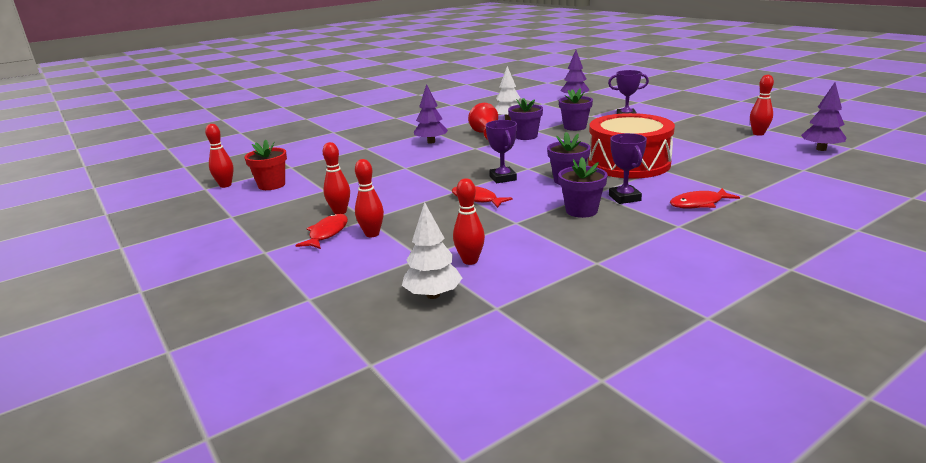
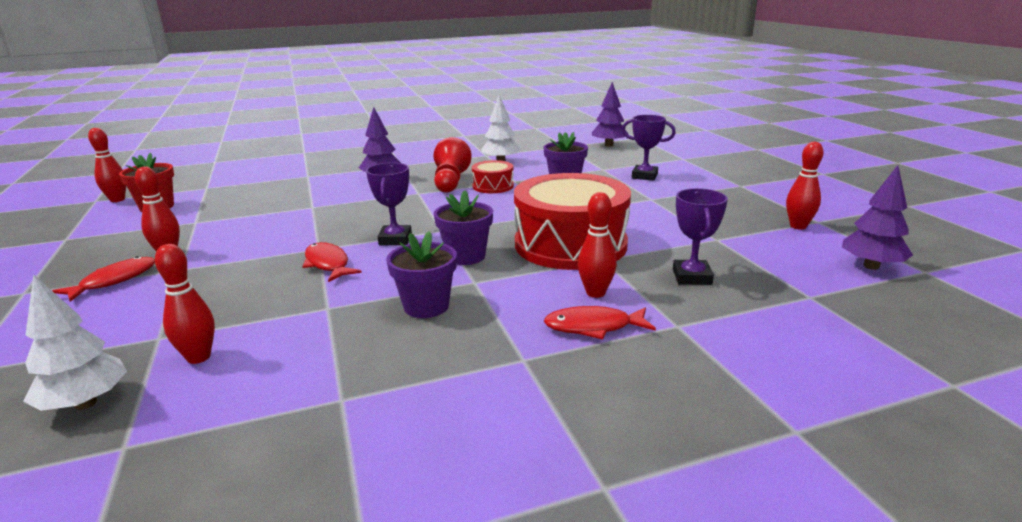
camera: 15 degrees right, 0 degrees up
red bowling pin [355,159,384,237] -> red bowling pin moved to [578,192,617,298]
purple flower pot [508,98,543,140] -> red drum [472,160,514,193]
purple trophy [609,133,647,204] -> purple trophy moved to [673,188,728,285]

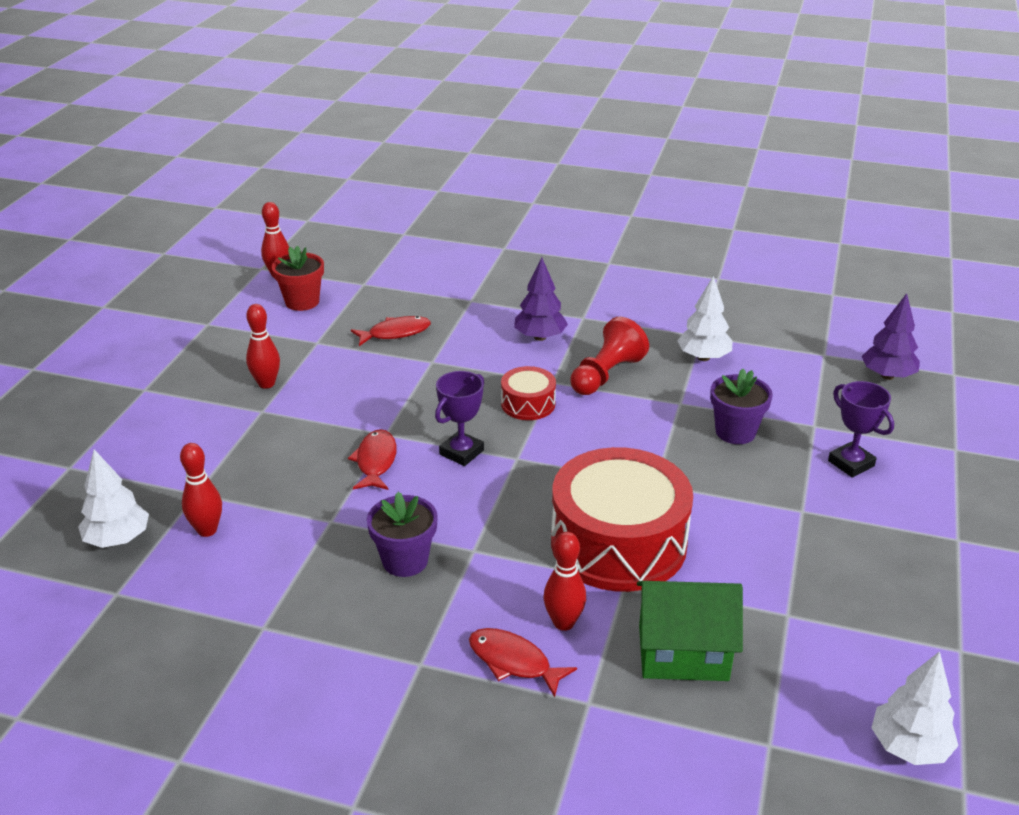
camera: 35 degrees right, 10 degrees up
red fish [52,256,155,302] -> red fish moved to [351,316,431,346]
purple flower pot [434,190,493,265] -> none
red drum [472,160,514,193] -> red drum moved to [501,366,556,420]
purple trophy [673,188,728,285] -> green house [637,581,743,681]
red bowling pin [786,142,823,230] -> none
purple tree [842,165,913,270] -> white tree [871,651,959,765]

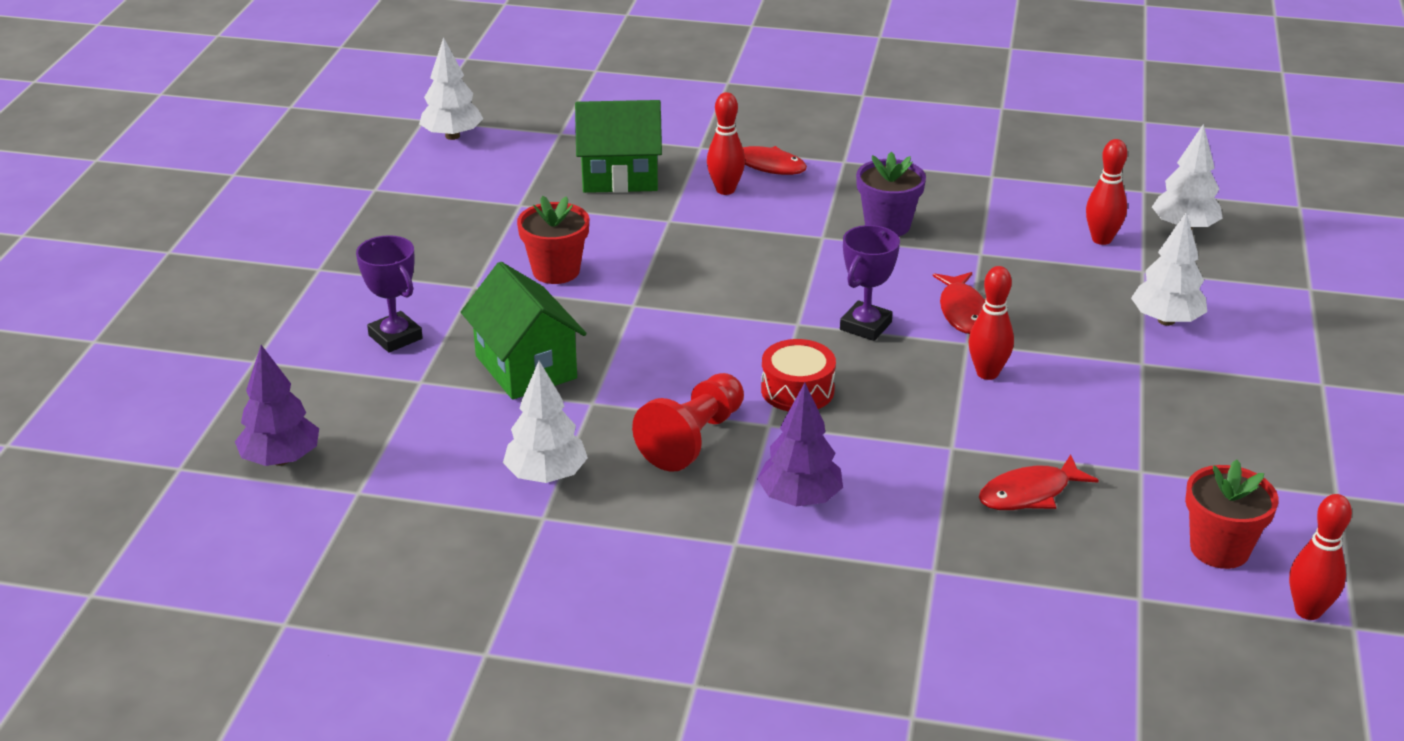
camera: 175 degrees right, 0 degrees up
red bowling pin [246,304,280,389] -> red bowling pin moved to [968,266,1014,380]
red drum [551,447,693,592] -> none
purple flower pot [710,369,773,444] -> green house [461,262,587,400]
none -> red flower pot [517,195,589,284]
none -> white tree [1131,212,1207,326]

